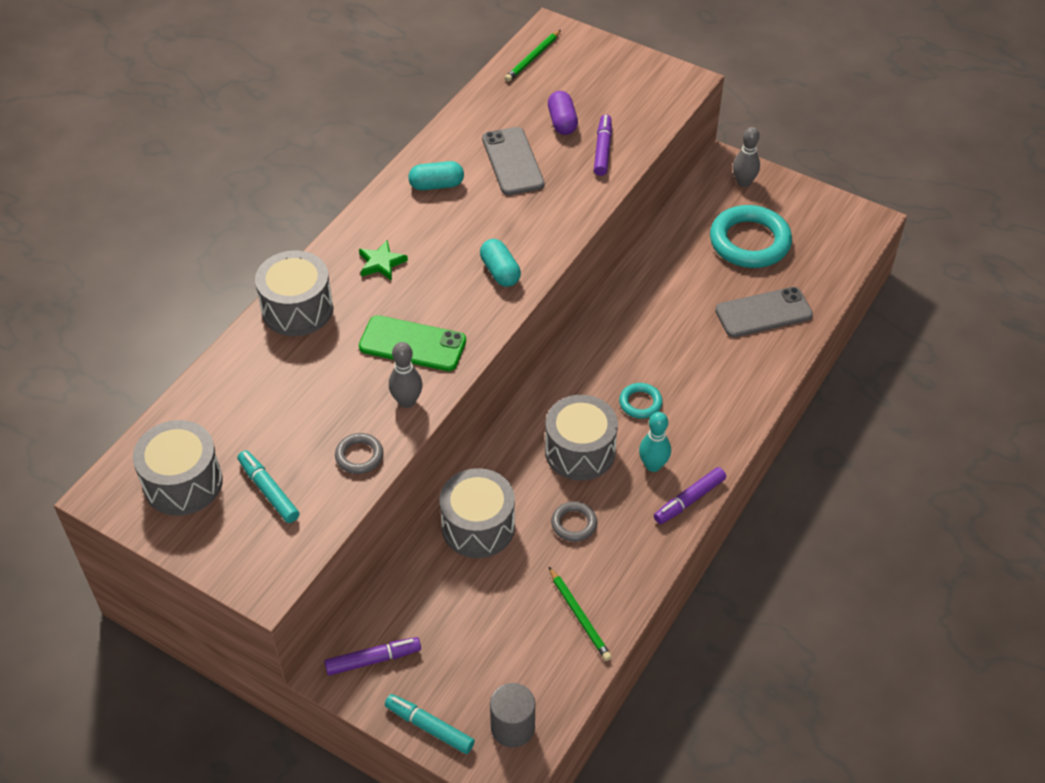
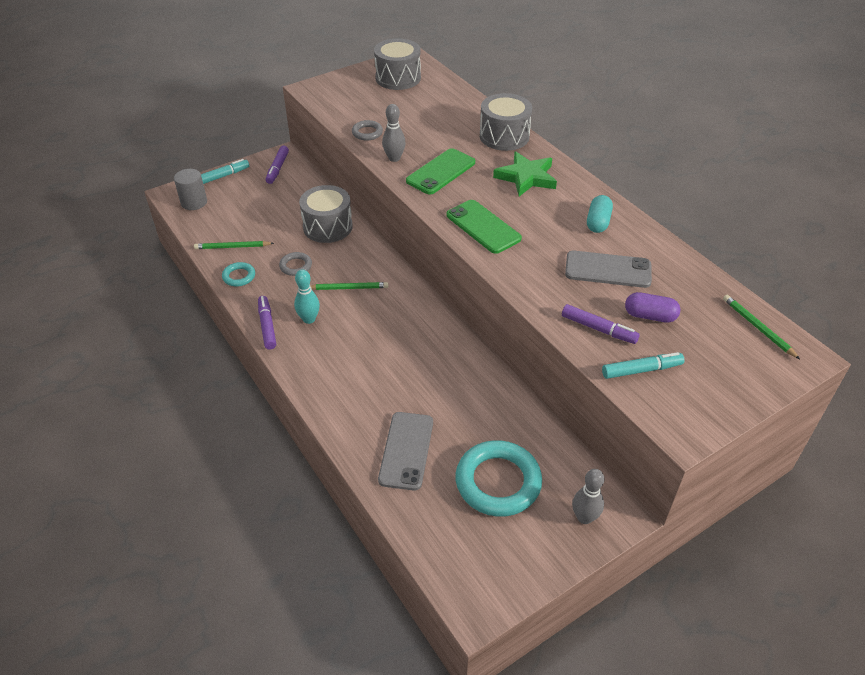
camera: 115 degrees right, 5 degrees down
turquoise marker [237,450,299,523] -> turquoise marker moved to [602,352,684,379]
green star [359,240,408,281] -> green star [493,152,557,196], size x1.66
turquoise capsule [480,239,521,287] -> green phone [446,200,522,254]
grey drum [545,395,618,481] -> green pencil [310,282,388,290]
turquoise ring [619,383,663,419] -> turquoise ring moved to [222,262,255,286]

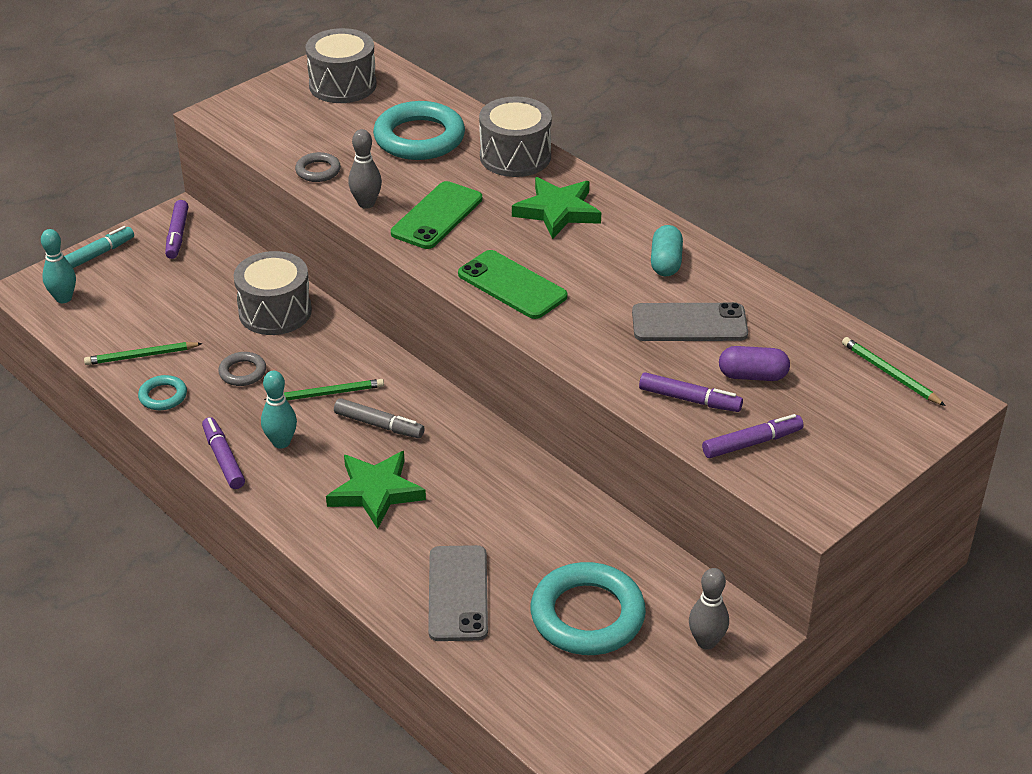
camera: 10 degrees left, 5 degrees down
grey cylinder [174,169,207,210] -> turquoise bowling pin [41,229,76,303]
turquoise marker [602,352,684,379] -> purple marker [702,414,804,458]
none -> green star [326,451,426,529]
none -> grey marker [334,398,425,438]
none -> turquoise ring [373,101,465,160]

